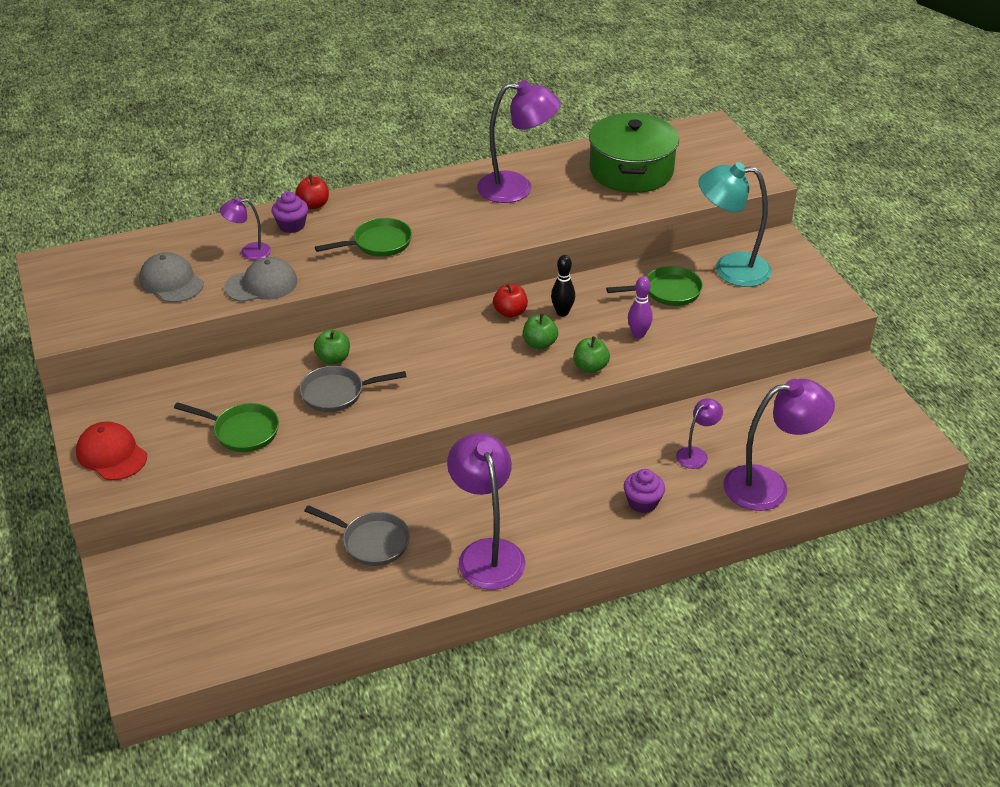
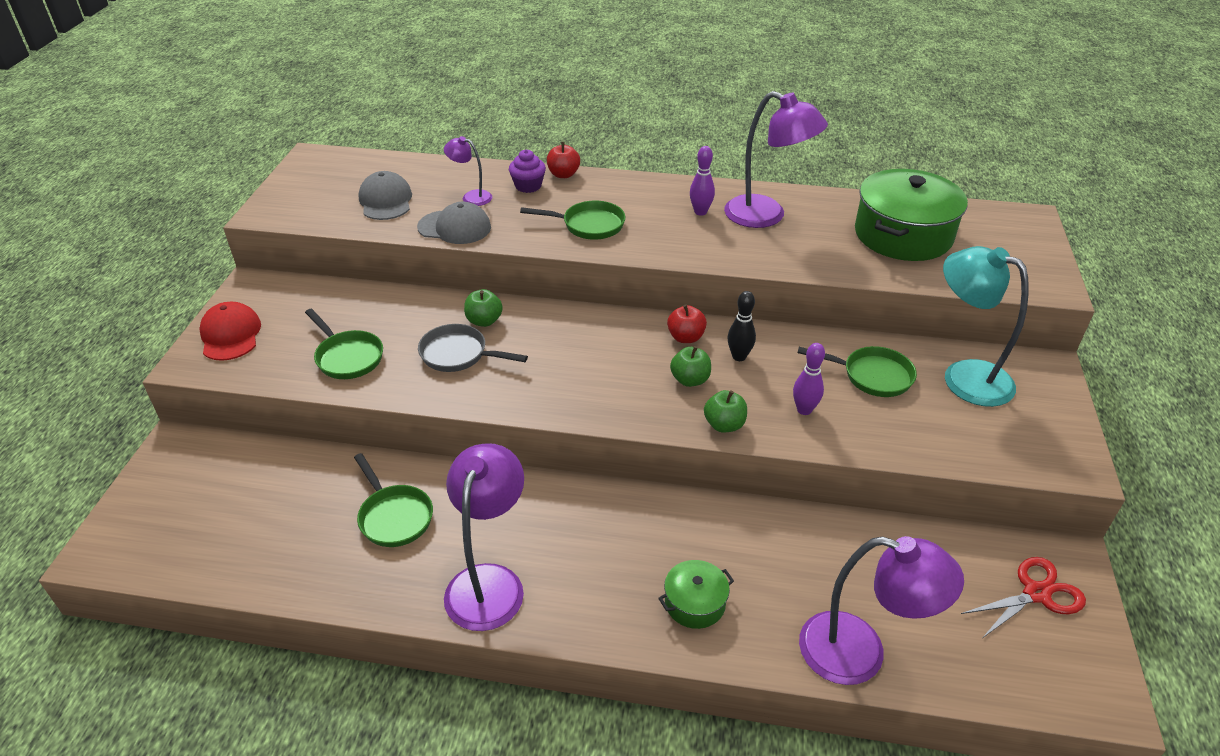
camera: 30 degrees right, 0 degrees up
grey pan [304,505,410,566] -> green pan [354,453,433,547]
purple cupcake [624,469,665,513] -> green pot [658,560,734,629]
purple lamp [676,398,723,469] -> none
none -> purple bowling pin [690,146,715,216]
none -> red scissors [961,557,1086,638]

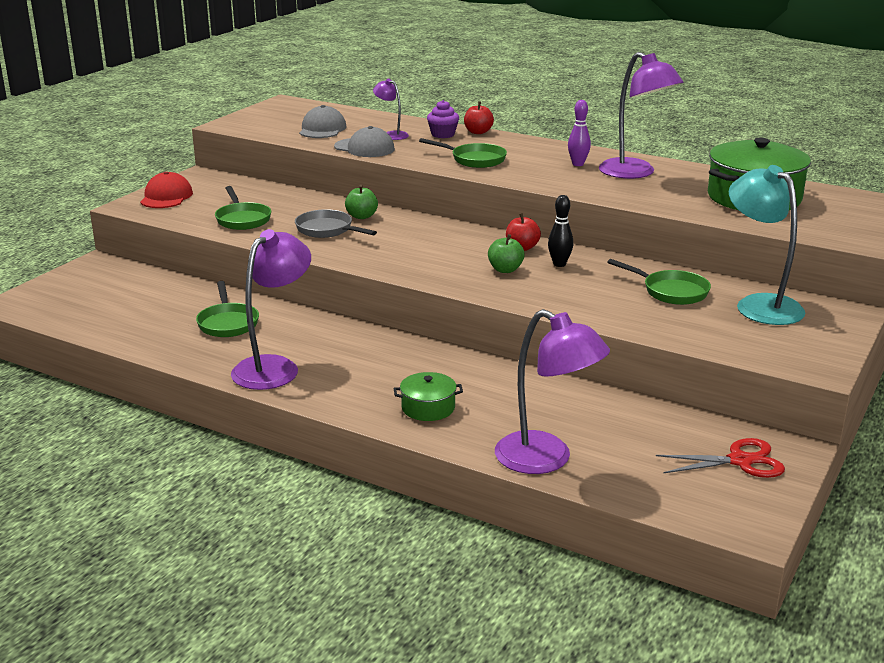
camera: 20 degrees right, 15 degrees down
green apple [704,390,747,432] -> none
purple bowling pin [793,343,825,415] -> none

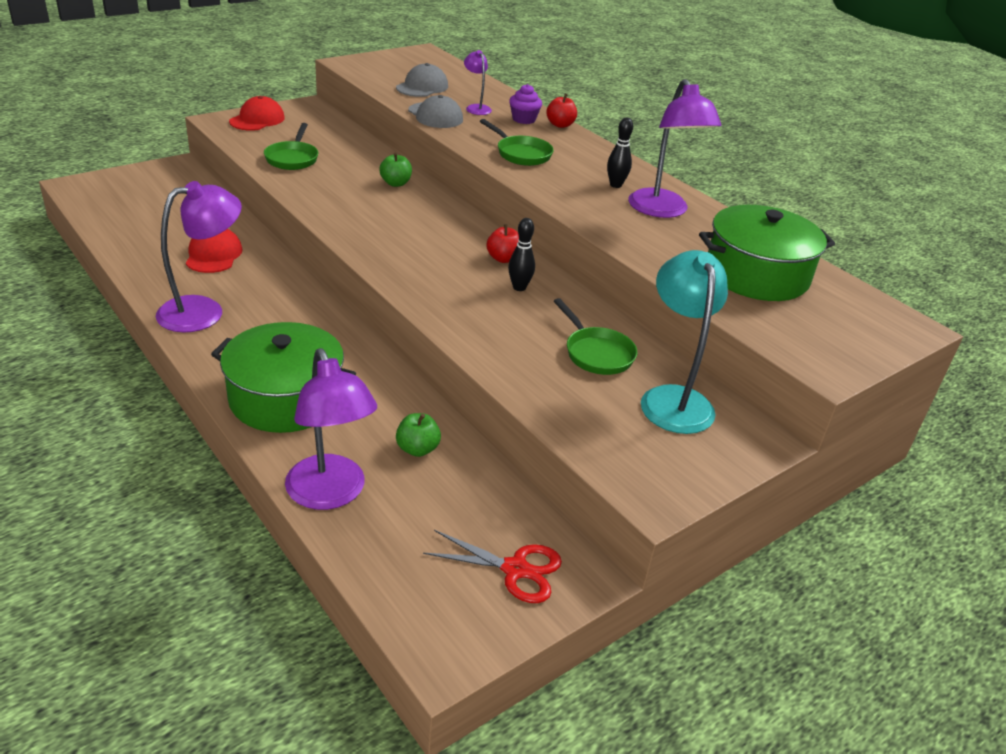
camera: 20 degrees right, 10 degrees up
green pan [196,281,259,337] -> red cap [186,229,242,273]
grey pan [295,209,377,238] -> none
green pot [394,372,463,421] -> green pot [211,322,356,433], size x2.06
green apple [488,234,525,273] -> green apple moved to [396,413,441,457]
purple bowling pin [568,100,591,166] -> black bowling pin [607,118,633,188]

